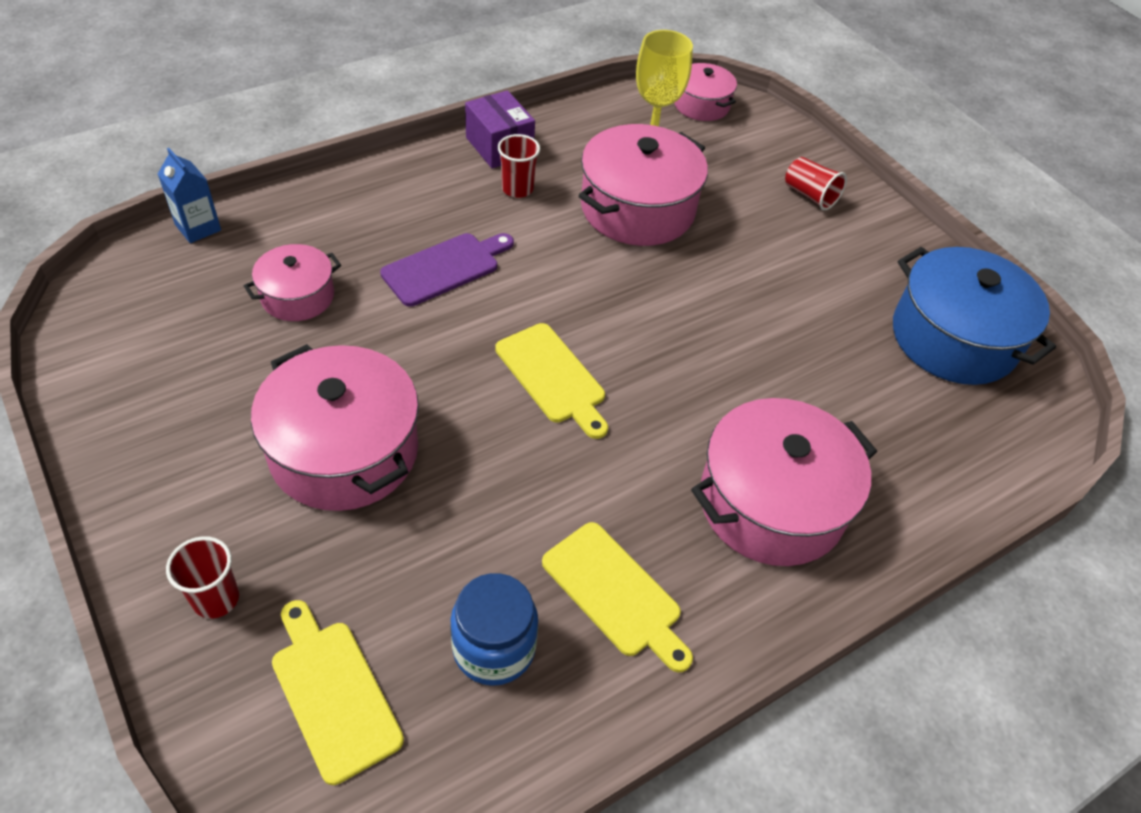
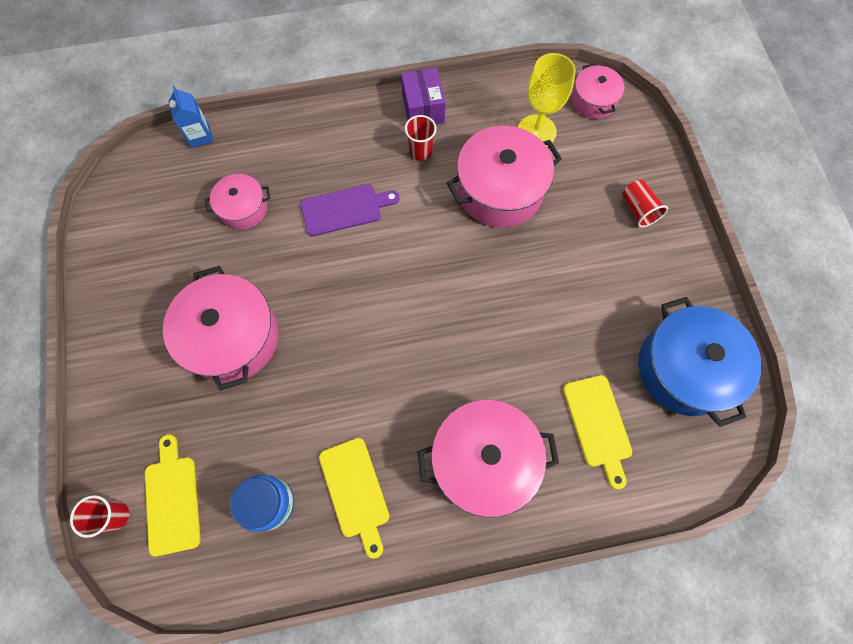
camera: 25 degrees right, 20 degrees up
red cup [166,536,239,619] -> red cup moved to [70,495,129,538]
yellow cutting board [495,323,608,439] -> yellow cutting board moved to [563,375,632,489]

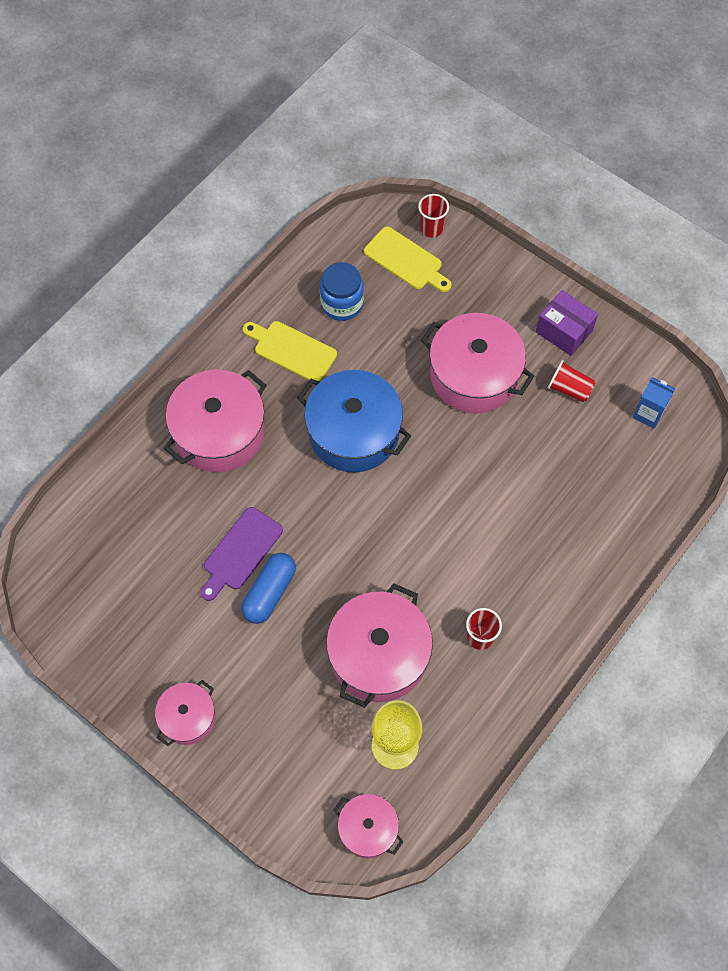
camera: 140 degrees right, 5 degrees down
blue carton [168,86,214,148] -> blue carton moved to [632,377,675,429]
pink pot [205,174,270,230] -> pink pot moved to [155,680,215,746]
purple cutting board [301,184,399,236] -> purple cutting board moved to [201,507,283,601]
purple box [401,68,446,124] -> purple box moved to [535,290,598,356]
yellow cutting board [563,375,632,489] -> none
red cup [622,180,668,227] -> red cup moved to [547,360,595,402]
blue pot [638,297,762,427] -> blue pot moved to [297,370,411,472]
none -> blue capsule [241,553,296,624]

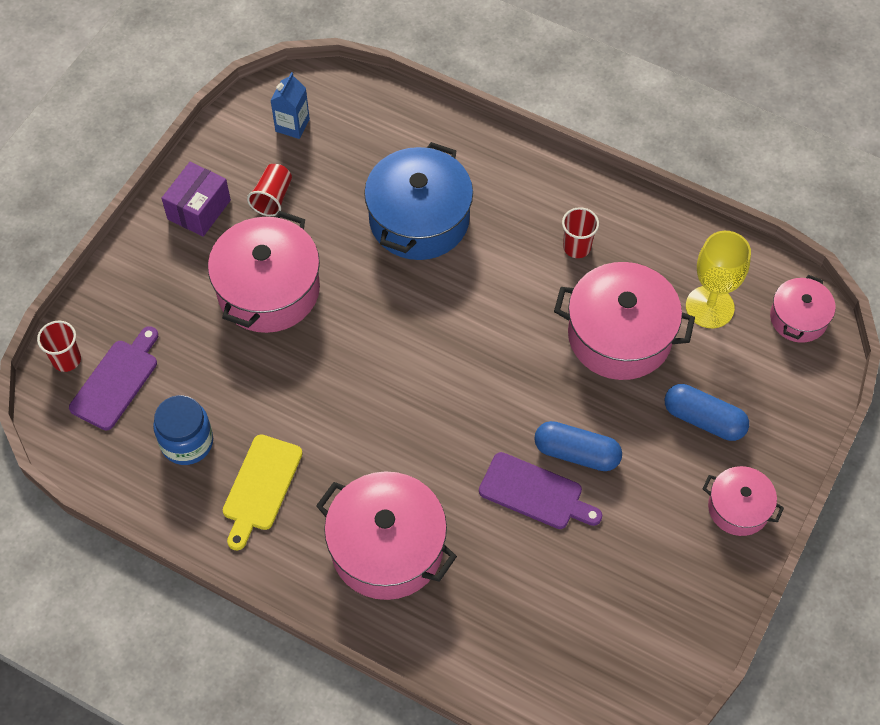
camera: 100 degrees left, 5 degrees down
blue pot [297,370,411,472] -> blue pot moved to [364,142,473,260]
yellow cutting board [364,227,452,292] -> purple cutting board [69,326,158,431]
none -> blue capsule [665,384,749,441]

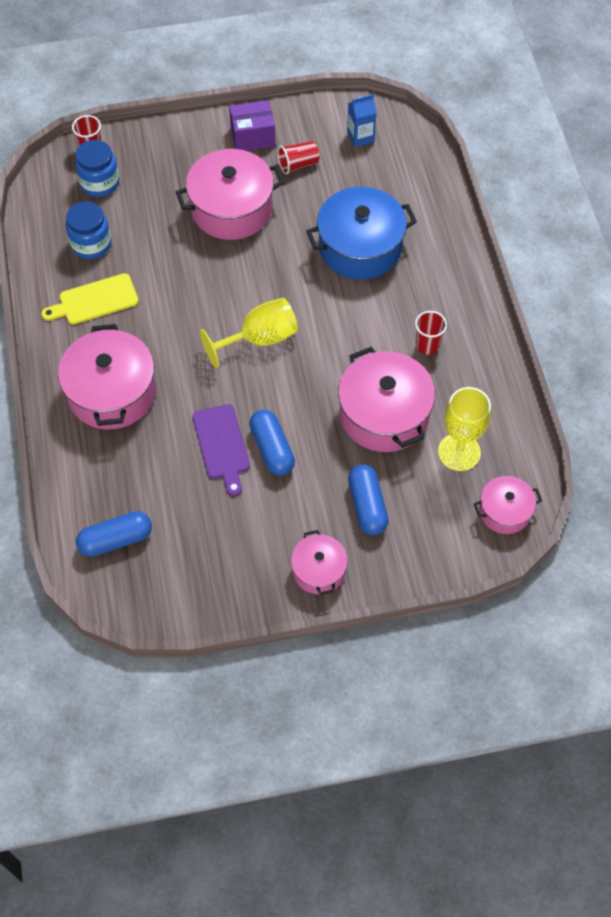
camera: 50 degrees right, 0 degrees up
purple cutting board [69,326,158,431] -> blue jar [75,140,119,197]
none -> blue capsule [76,511,152,557]
none -> yellow goblet [200,298,298,368]

